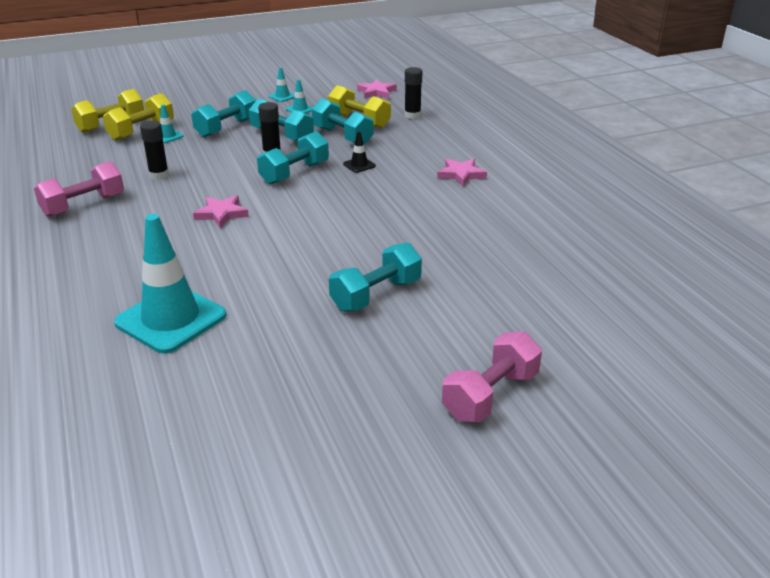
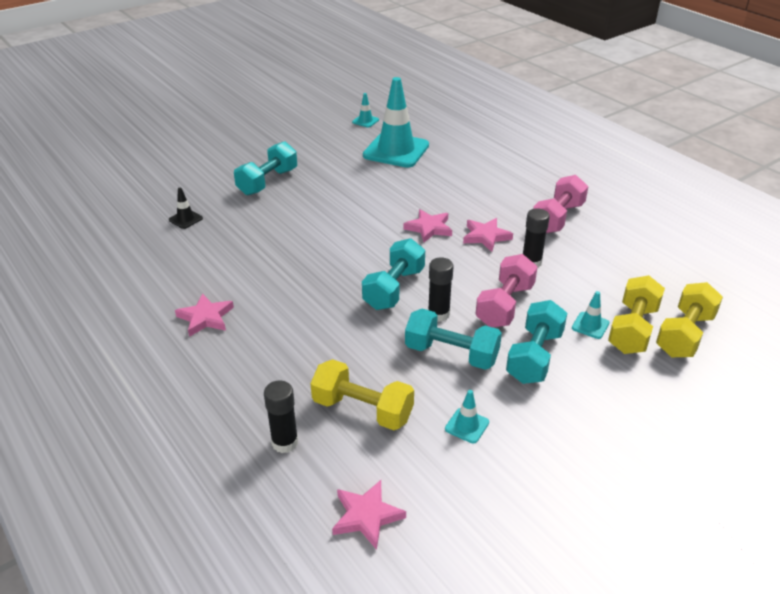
camera: 165 degrees right, 5 degrees up
turquoise traffic cone [269,67,295,102] -> turquoise traffic cone moved to [352,93,379,128]
turquoise dumbbell [312,98,374,145] -> none
black traffic cone [343,131,376,173] -> black traffic cone moved to [169,188,203,229]
pink dumbbell [442,331,542,422] -> pink dumbbell moved to [476,254,538,327]
none -> pink star [463,218,513,252]

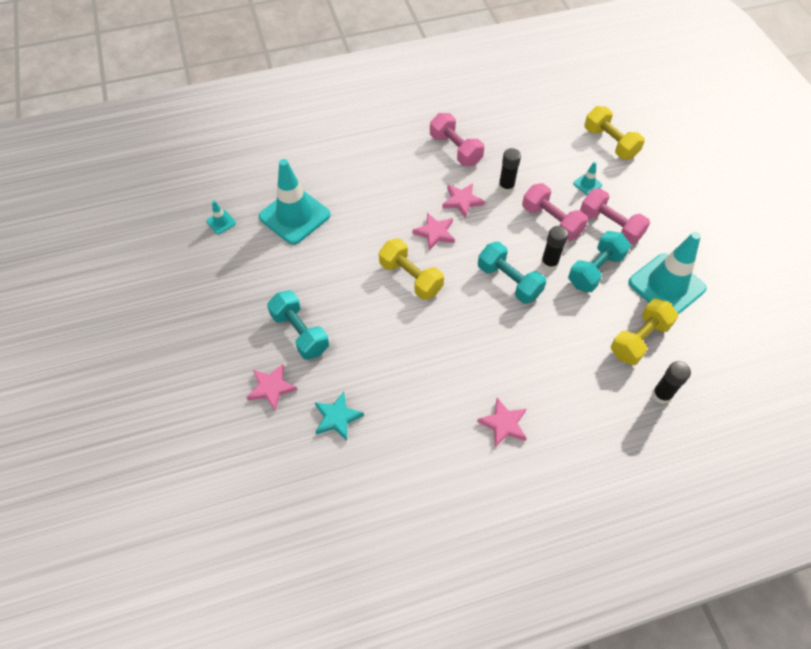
camera: 70 degrees left, 20 degrees up
black traffic cone [169,188,203,229] -> turquoise star [315,392,364,441]
pink star [332,480,406,550] -> pink star moved to [246,364,297,411]
turquoise traffic cone [445,390,489,444] -> turquoise traffic cone [628,232,707,314], size x2.41
turquoise dumbbell [506,300,567,384] -> pink dumbbell [580,188,650,245]
yellow dumbbell [608,275,665,354] -> yellow dumbbell moved to [379,238,444,300]

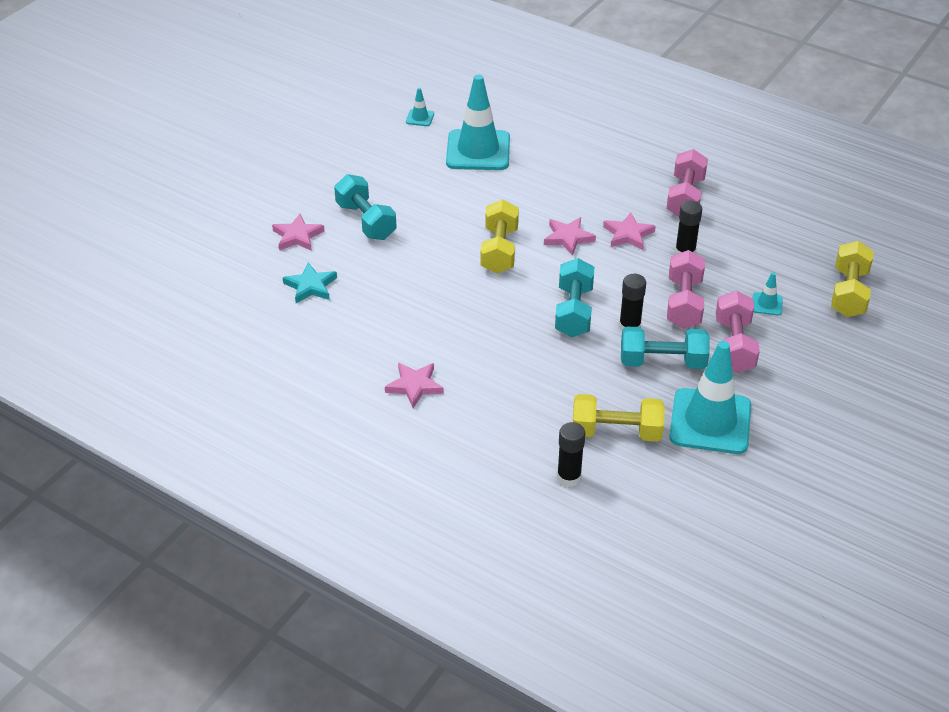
camera: 50 degrees right, 15 degrees down
turquoise dumbbell [267,290,329,360] -> turquoise dumbbell turned 45 degrees counterclockwise [334,174,397,240]

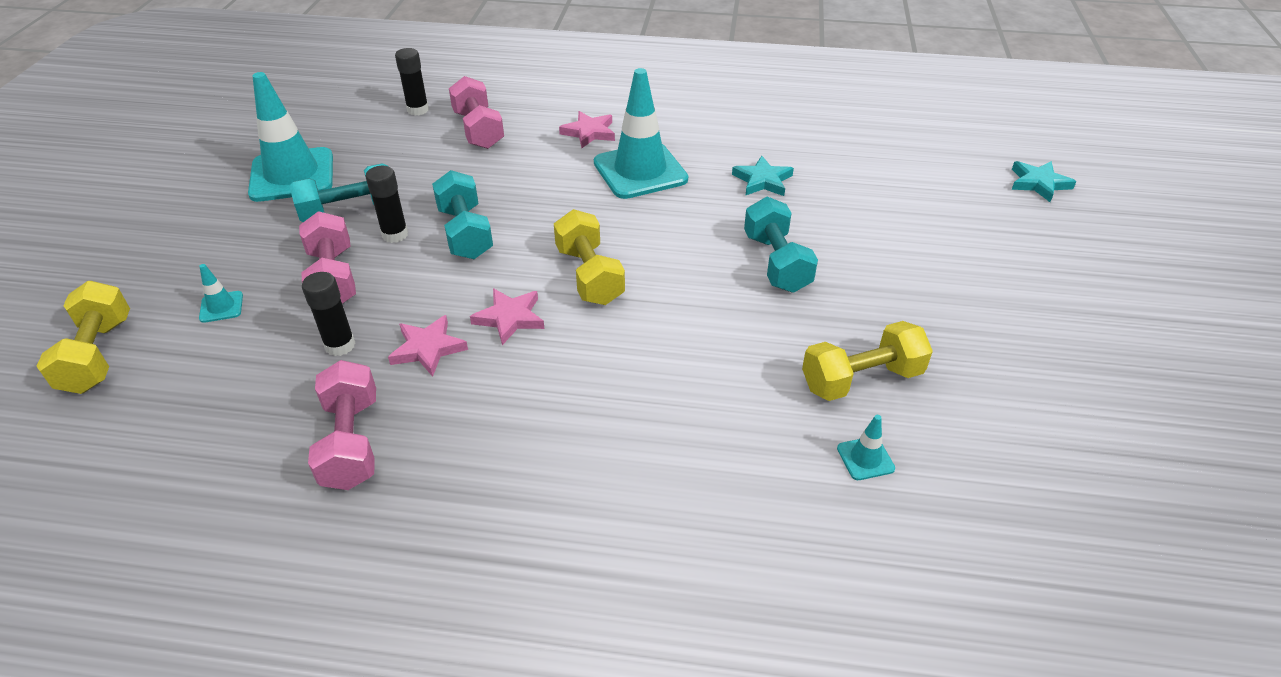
camera: 155 degrees right, 0 degrees up
pink star [272,214,325,251] -> none
turquoise dumbbell [334,174,397,240] -> turquoise dumbbell turned 45 degrees clockwise [744,197,818,293]
turquoise traffic cone [446,75,510,170] -> turquoise traffic cone moved to [594,68,688,199]
yellow dumbbell [573,394,665,442] -> yellow dumbbell moved to [802,321,933,401]
pink dumbbell [716,291,760,373] -> pink dumbbell moved to [449,76,504,149]
none -> turquoise star [1012,161,1076,202]

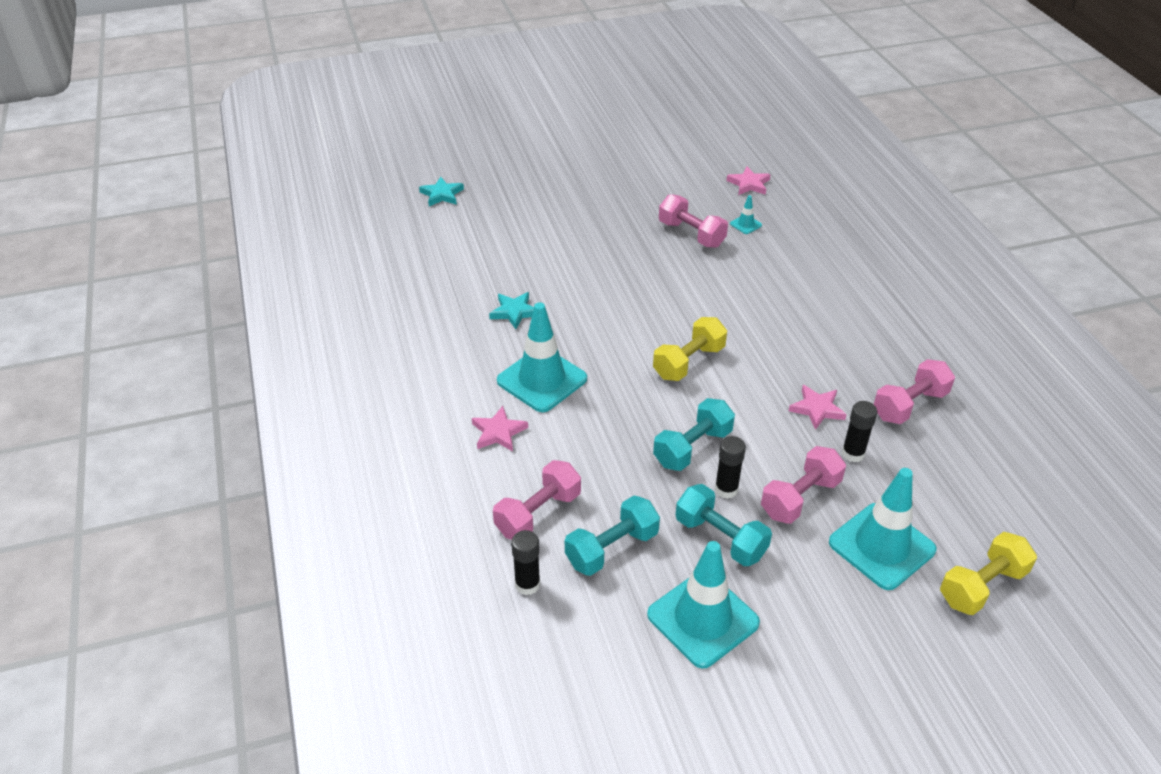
camera: 115 degrees left, 0 degrees up
turquoise traffic cone [199,264,243,323] -> turquoise traffic cone [829,468,937,590], size x2.41
pink star [470,288,545,345] -> pink star moved to [727,166,771,195]
turquoise dumbbell [744,197,818,293] -> turquoise dumbbell moved to [565,496,660,576]
yellow dumbbell [802,321,933,401] -> pink dumbbell [659,194,728,248]

